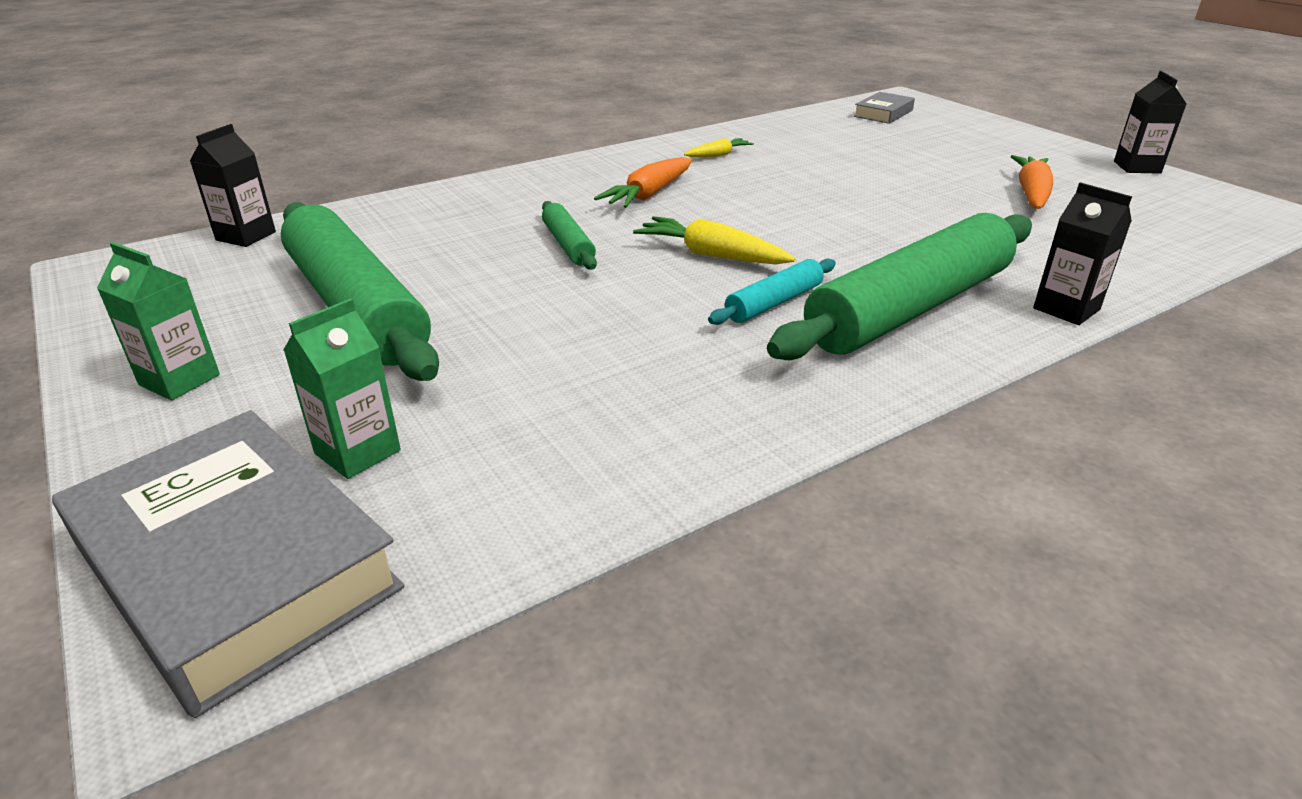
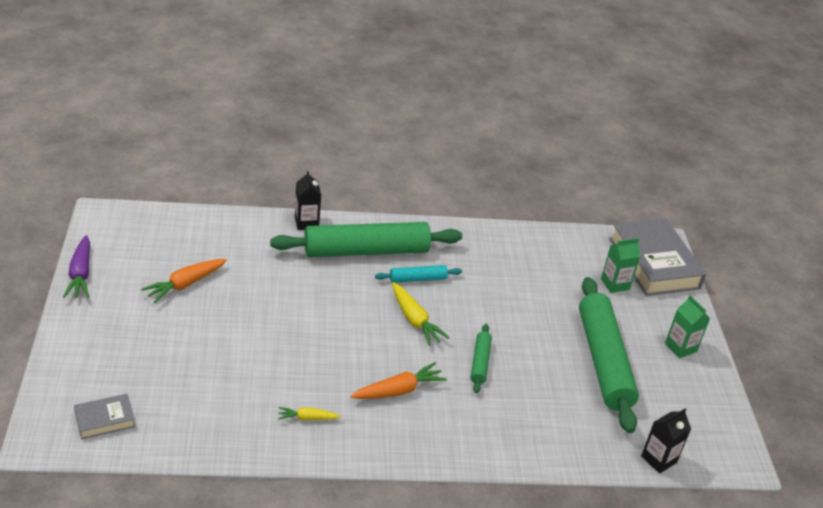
camera: 155 degrees left, 5 degrees up
black carton [1114,71,1186,174] -> purple carrot [63,235,90,298]

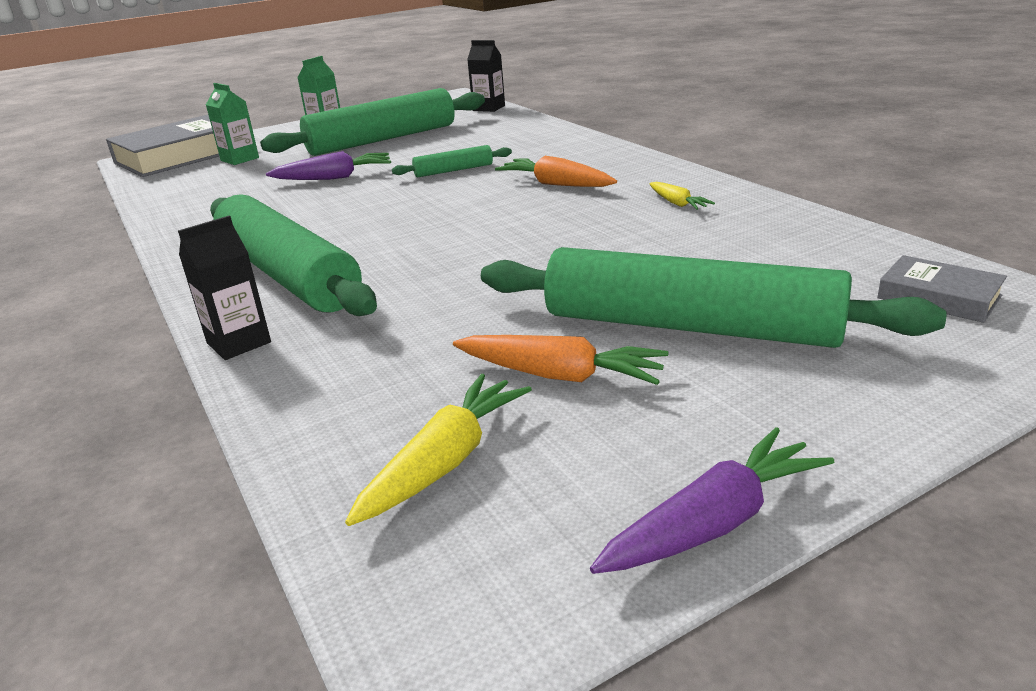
camera: 110 degrees left, 10 degrees down
turquoise rolling pin [375,265,462,283] -> none
yellow carrot [392,282,450,346] -> yellow carrot moved to [345,374,532,526]
none -> purple carrot [266,151,391,180]
none -> green rolling pin [481,247,947,348]

